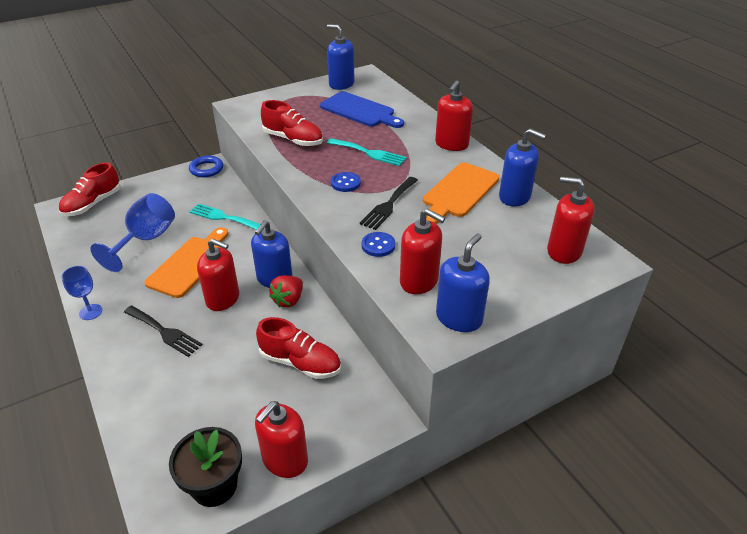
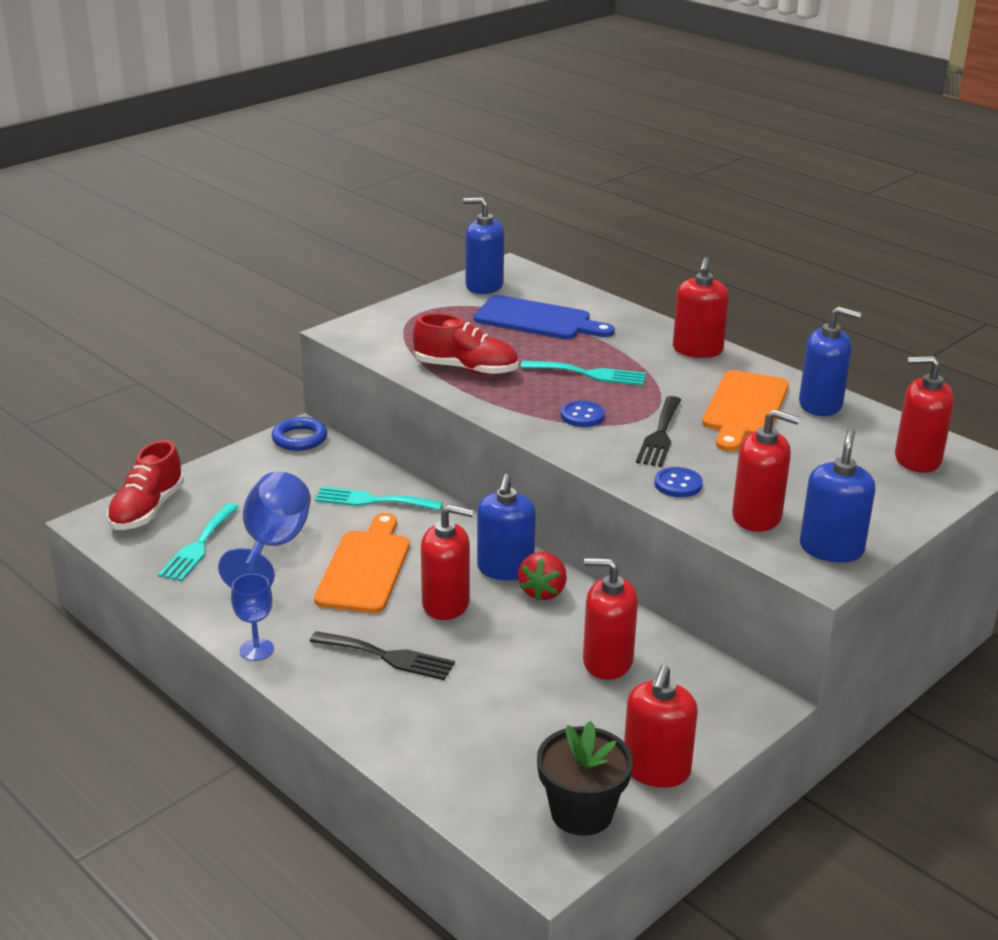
camera: 15 degrees left, 10 degrees down
red shoe [256,317,341,379] -> red soap dispenser [583,558,638,680]
none -> turquoise fork [158,503,239,581]

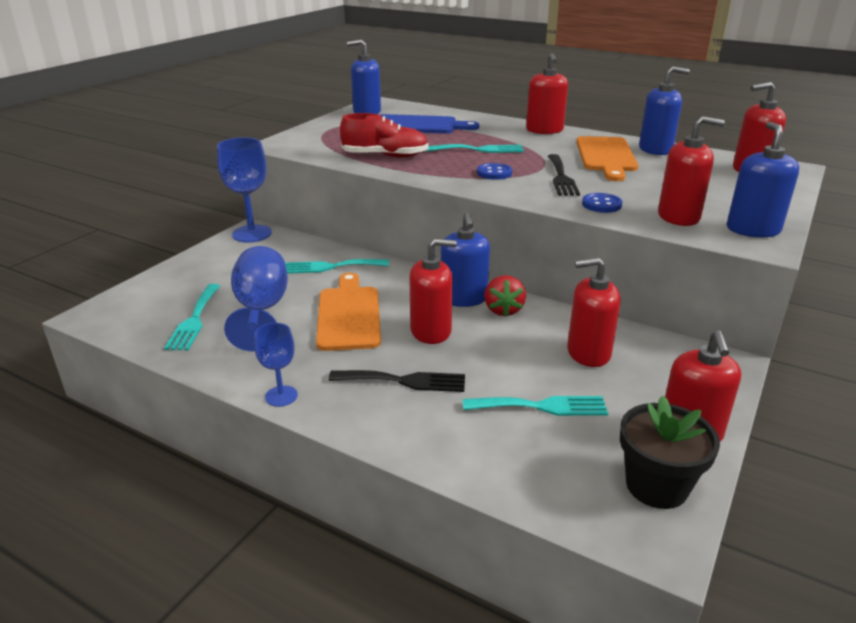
camera: 15 degrees left, 0 degrees up
red shoe [107,440,184,530] -> none
blue ring [271,417,327,451] -> blue goblet [217,137,272,243]
none -> turquoise fork [463,396,608,416]

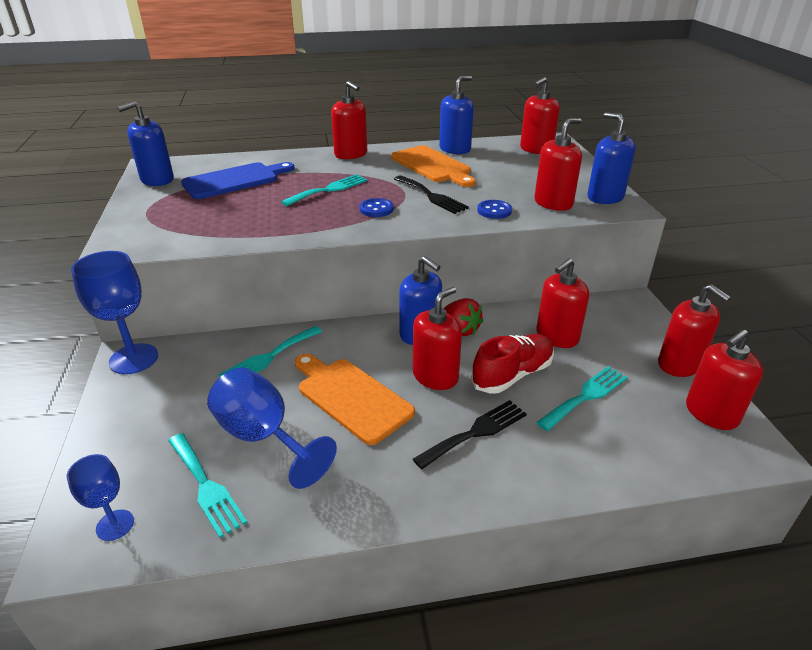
camera: 40 degrees left, 5 degrees up
blue goblet [254,323,298,407] -> blue goblet moved to [67,454,134,541]
red shoe [340,113,429,158] -> red shoe moved to [471,334,554,394]
black flower pot [620,396,720,509] -> red soap dispenser [686,329,763,430]

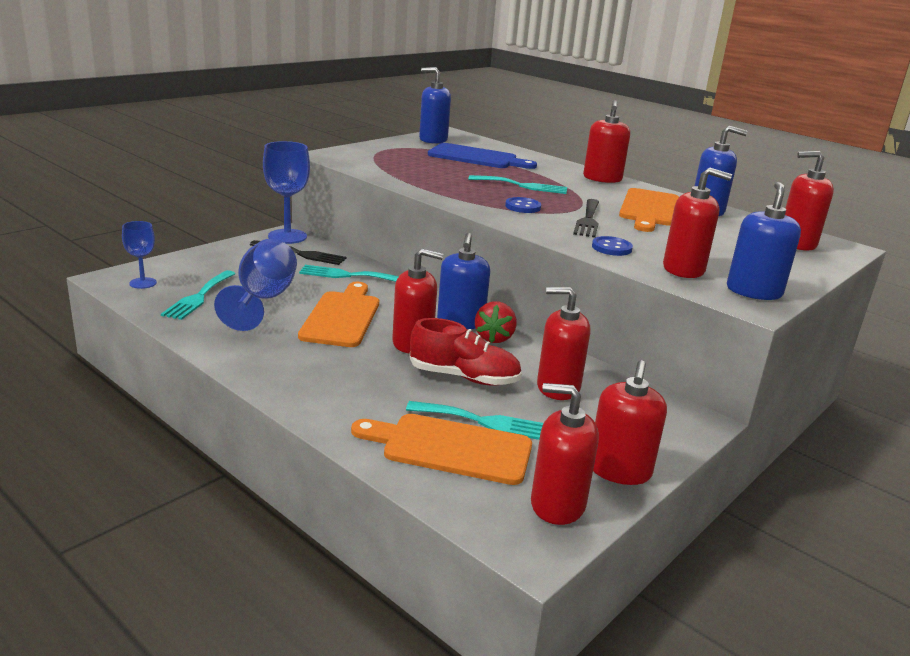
camera: 50 degrees right, 10 degrees down
black fork [413,400,527,469] -> black fork moved to [250,240,347,265]
none -> orange cutting board [351,414,532,485]

